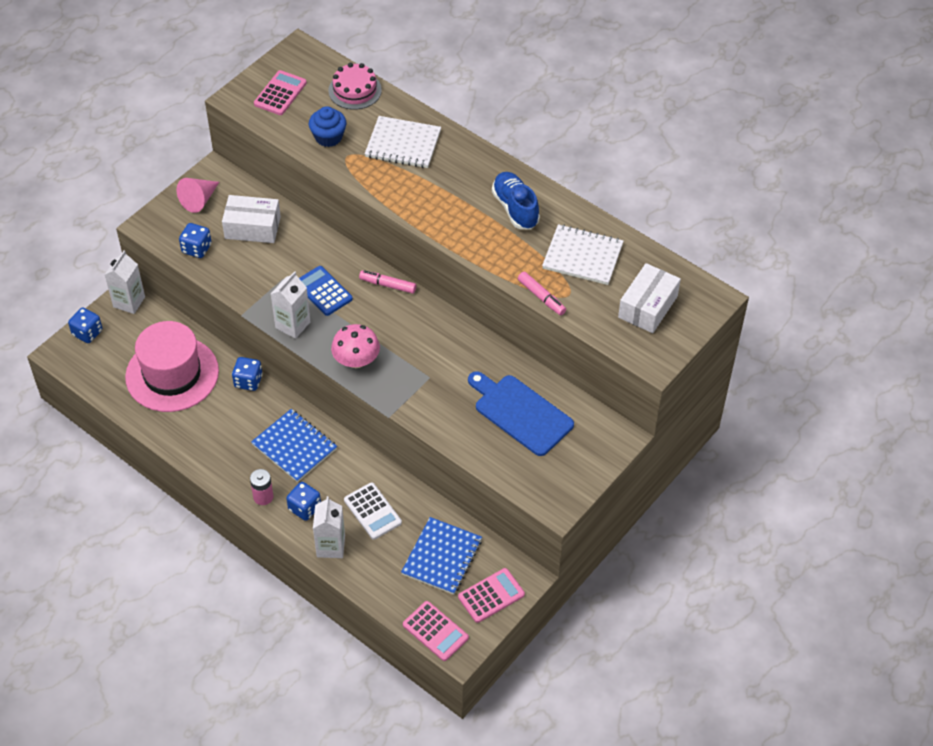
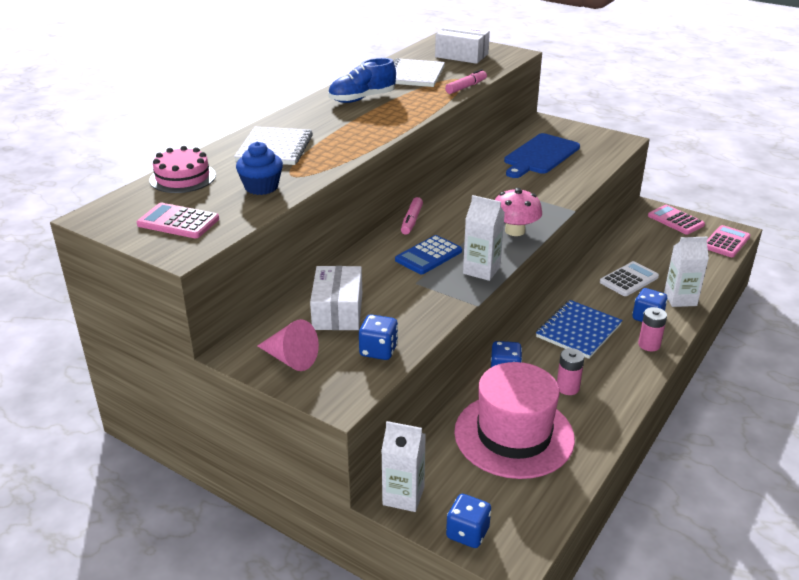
camera: 95 degrees left, 20 degrees down
blue notebook [401,517,482,595] -> none
none -> pink battery [557,348,584,395]

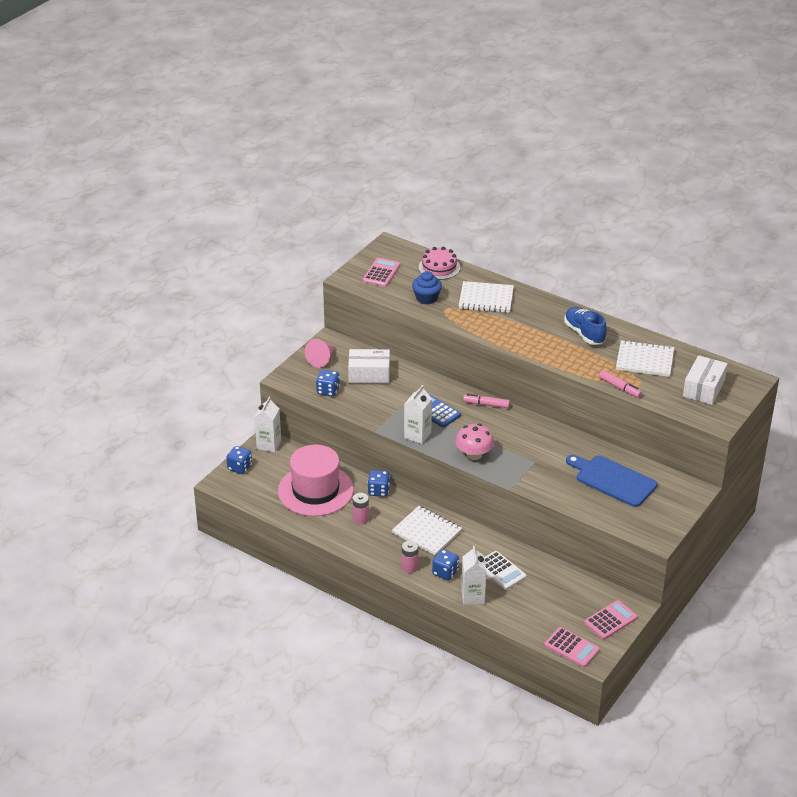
camera: 90 degrees right, 5 degrees up
blue notebook [536,300,622,359] -> white notebook [392,506,462,556]

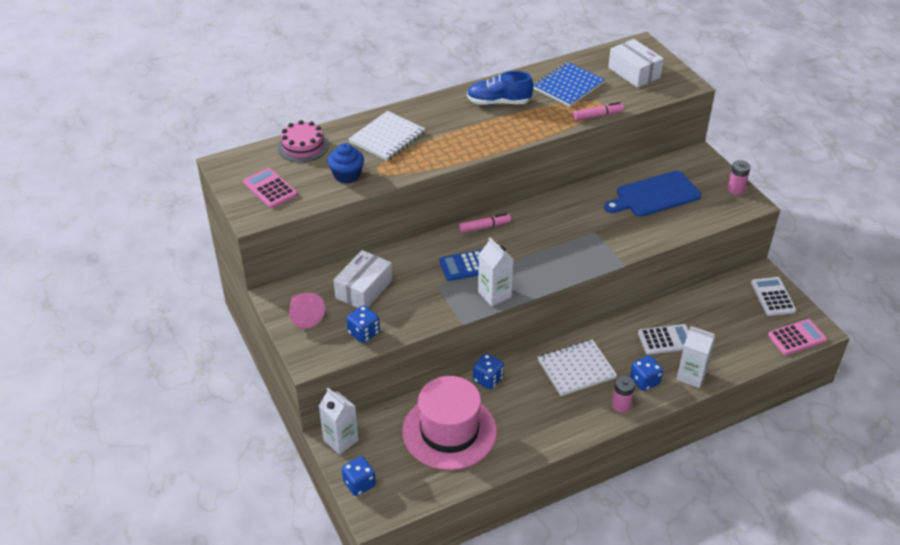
camera: 60 degrees left, 5 degrees up
pink battery [353,493,369,525] -> pink battery moved to [727,160,750,195]
pink mushroom [455,424,494,460] -> none
pink marker [463,394,510,408] -> pink marker turned 150 degrees counterclockwise [459,213,511,233]
pink calculator [584,600,638,639] -> white calculator [751,277,796,316]
white notebook [616,340,674,377] -> blue notebook [533,62,605,107]

